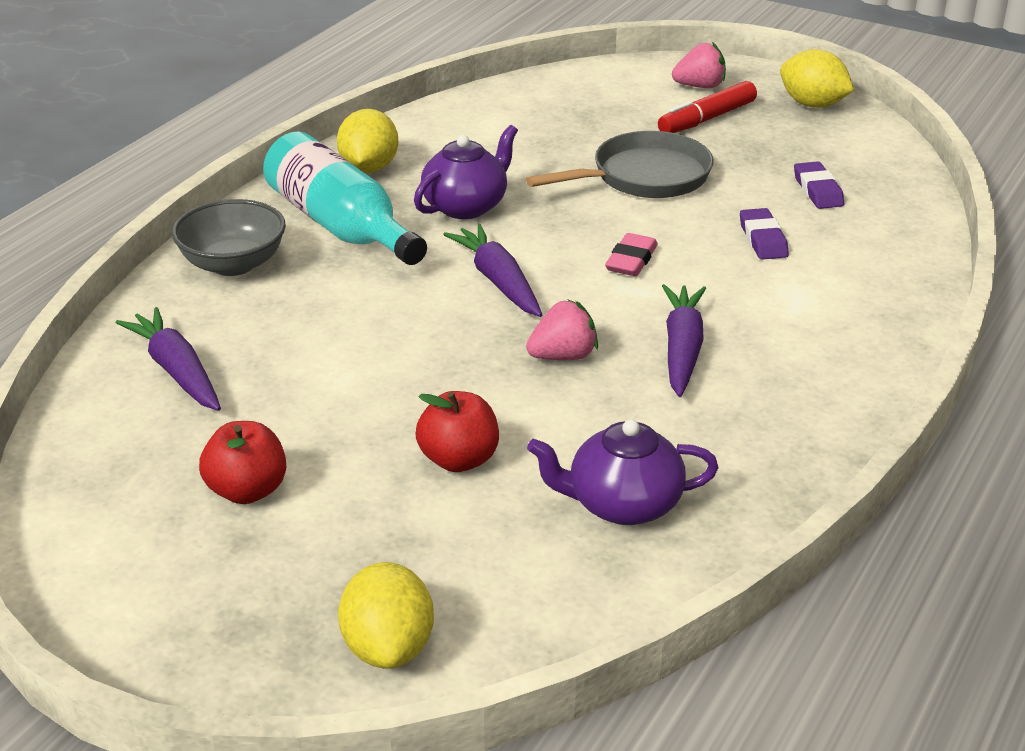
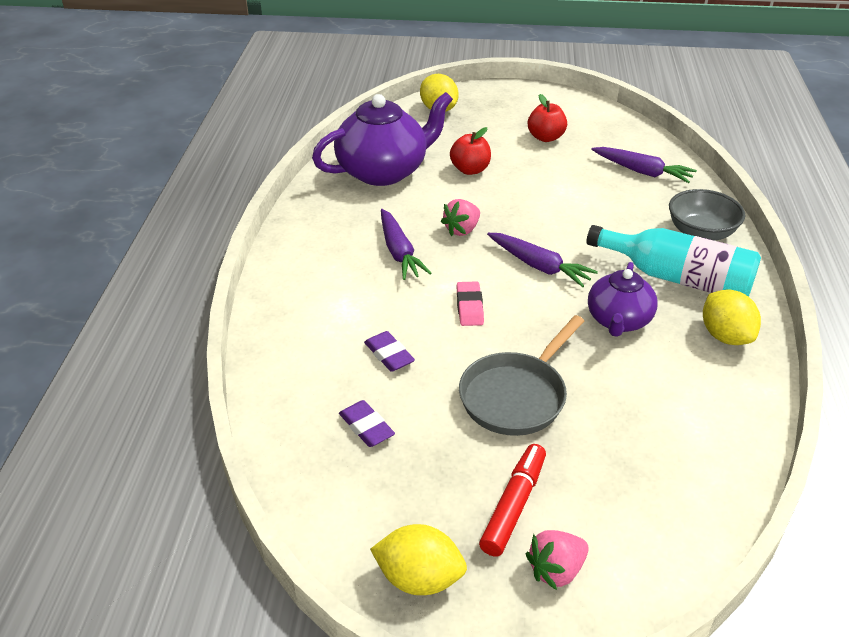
camera: 155 degrees right, 5 degrees up
purple teapot [527,419,719,525] -> purple teapot [312,92,453,186], size x1.66

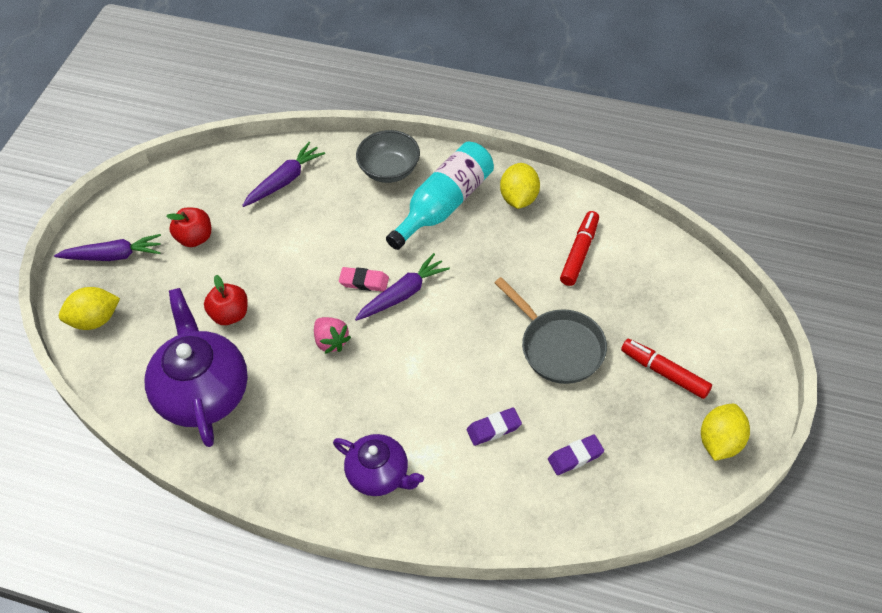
camera: 75 degrees left, 15 degrees up
purple carrot [381,209,431,280] -> purple carrot moved to [54,234,161,261]
pink eraser [457,281,484,326] -> pink eraser moved to [339,267,389,292]
pink strawberry [526,530,589,590] -> none
purple teapot [588,262,658,337] -> purple teapot moved to [333,434,424,496]
yellow lemon [703,290,761,345] -> yellow lemon turned 75 degrees counterclockwise [500,163,540,209]
none -> red marker [560,211,599,286]

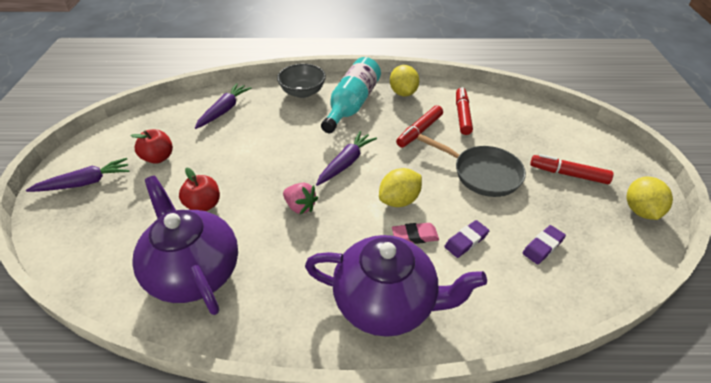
camera: 20 degrees left, 10 degrees down
yellow lemon [59,287,120,330] -> yellow lemon moved to [379,168,422,207]
purple teapot [333,434,424,496] -> purple teapot [305,235,487,337], size x1.66
pink eraser [339,267,389,292] -> pink eraser moved to [392,223,439,244]
none -> red marker [396,105,443,148]

